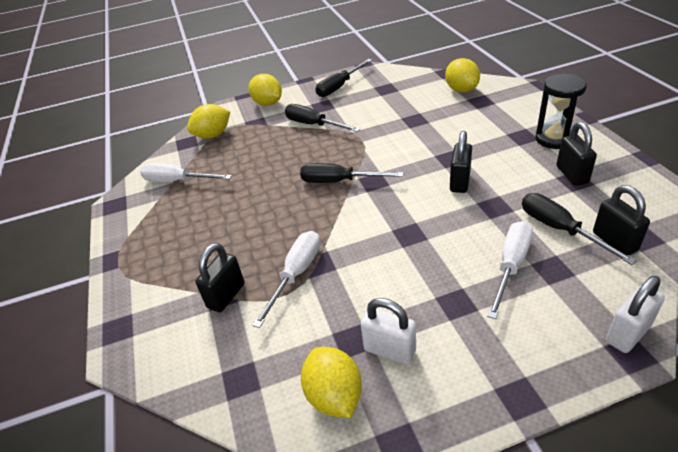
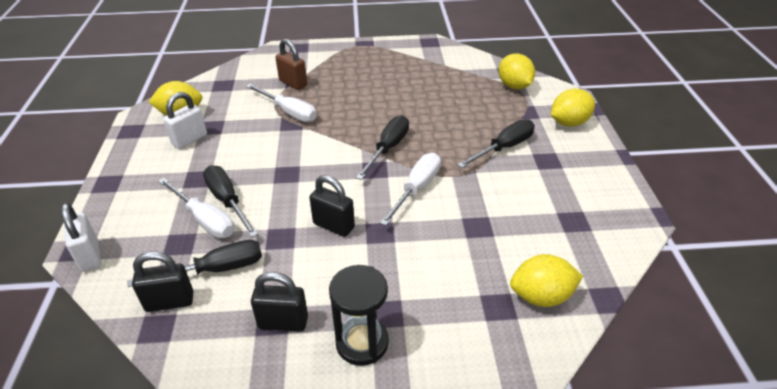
camera: 100 degrees right, 0 degrees up
white screwdriver [140,163,232,182] -> white screwdriver moved to [380,153,441,226]
black padlock [196,243,244,312] -> brown padlock [275,39,307,90]
black screwdriver [316,59,372,97] -> black screwdriver moved to [203,165,258,238]

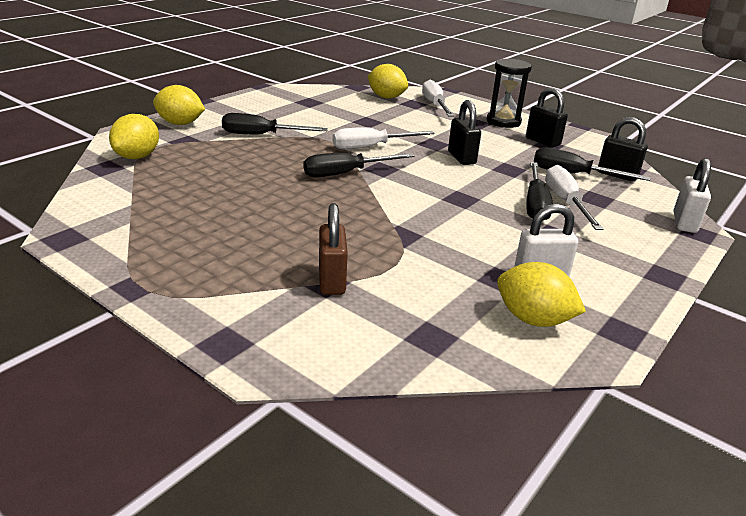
camera: 140 degrees left, 10 degrees down
white screwdriver [246,84,317,122] -> white screwdriver moved to [422,79,454,116]

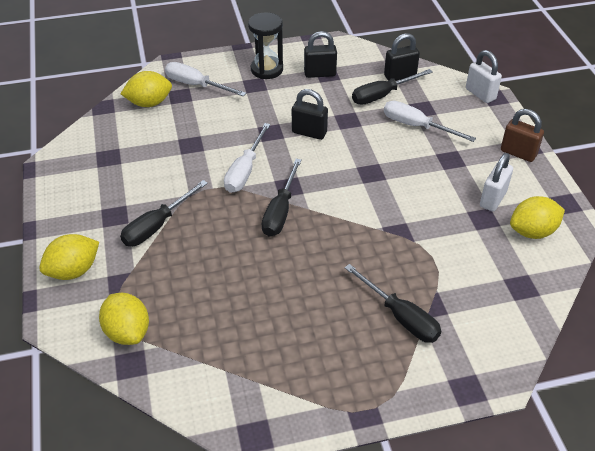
camera: 50 degrees left, 15 degrees up
brown padlock [319,203,348,295] -> brown padlock moved to [501,109,544,162]
black screwdriver [526,162,553,220] -> black screwdriver moved to [345,264,441,343]

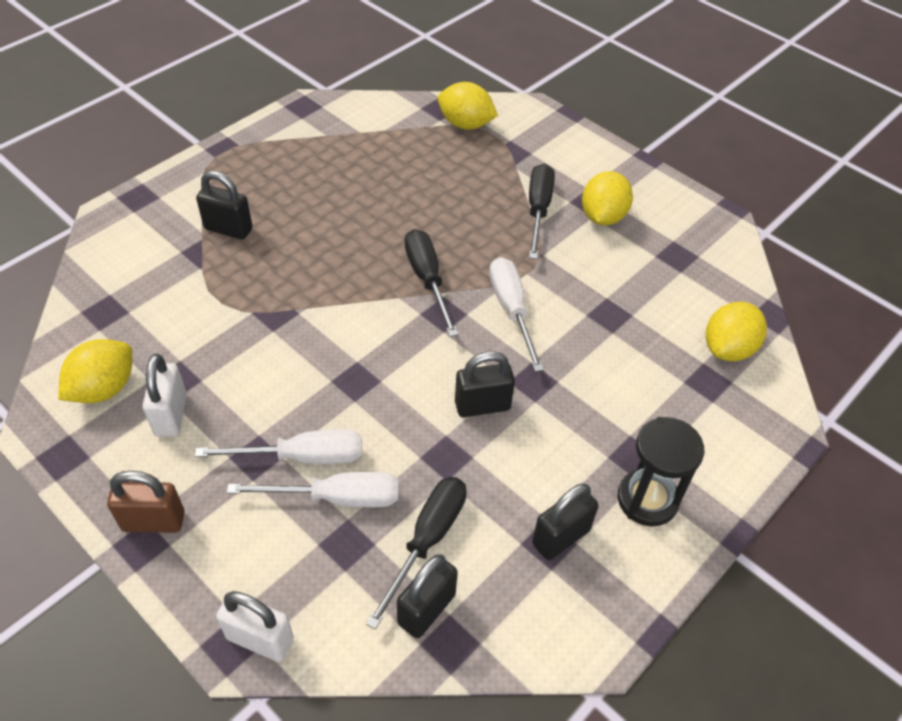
camera: 145 degrees right, 5 degrees up
yellow lemon [39,234,99,280] -> yellow lemon moved to [582,171,633,225]
white screwdriver [165,62,246,97] -> white screwdriver moved to [195,429,362,464]
black screwdriver [345,264,441,343] -> black padlock [196,171,252,239]

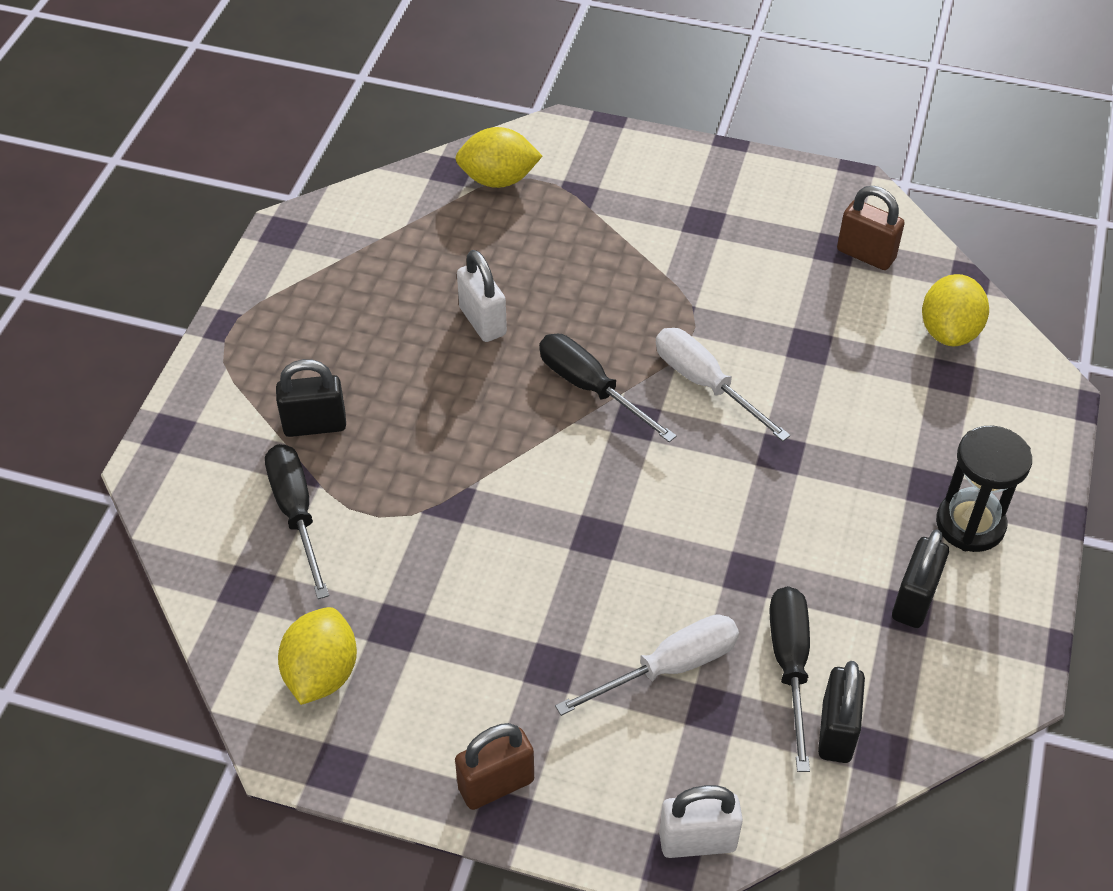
camera: 25 degrees left, 0 degrees up
white padlock [142,354,187,437] -> white padlock moved to [457,250,507,342]
white screwdriver [195,429,362,464] -> none
black padlock [455,351,515,417] -> none
black screwdriver [529,163,555,259] -> black screwdriver moved to [265,444,329,599]
yellow lemon [582,171,633,225] -> none
none -> brown padlock [837,186,905,270]

